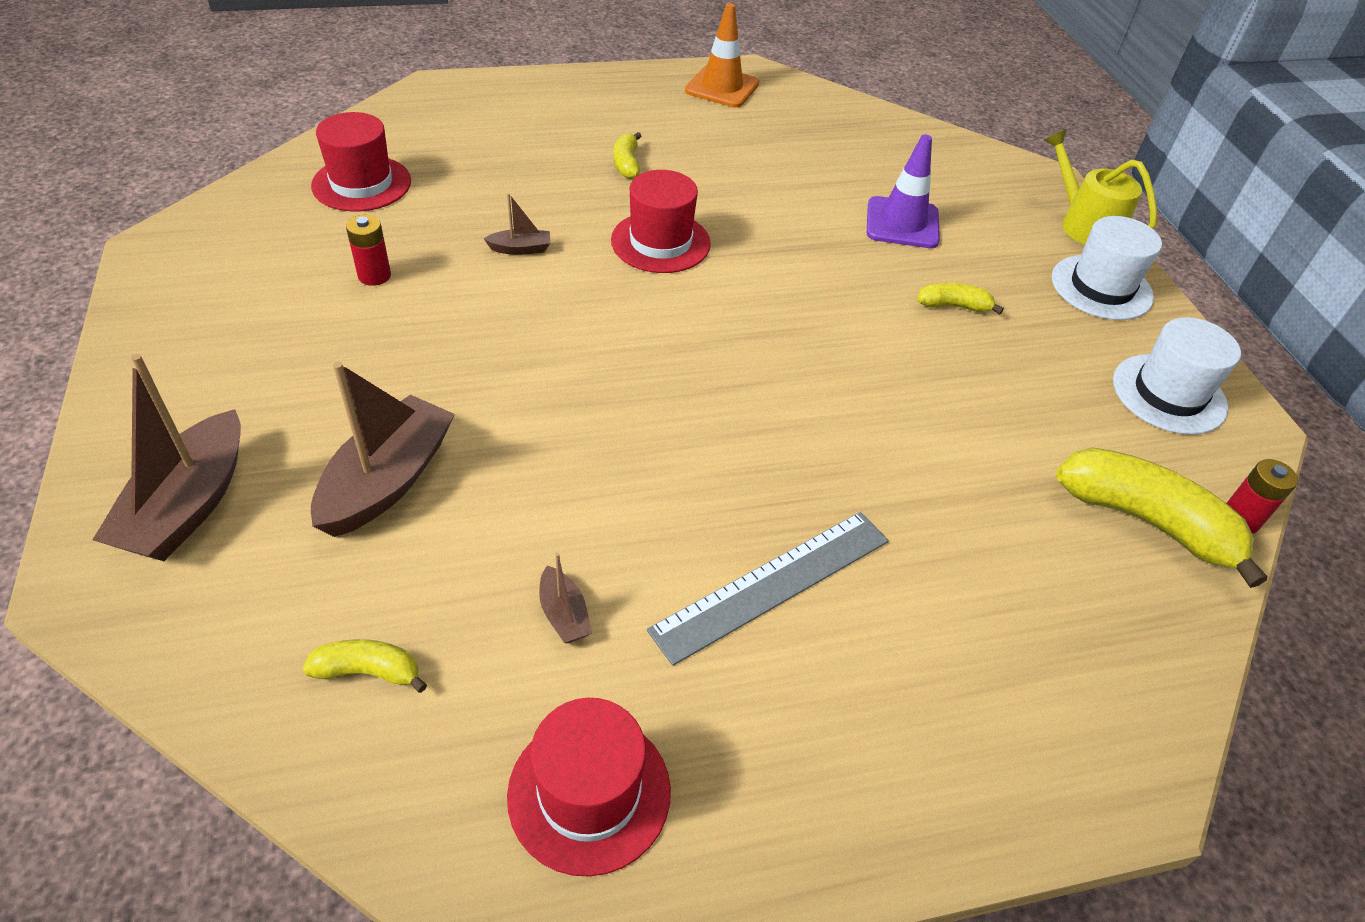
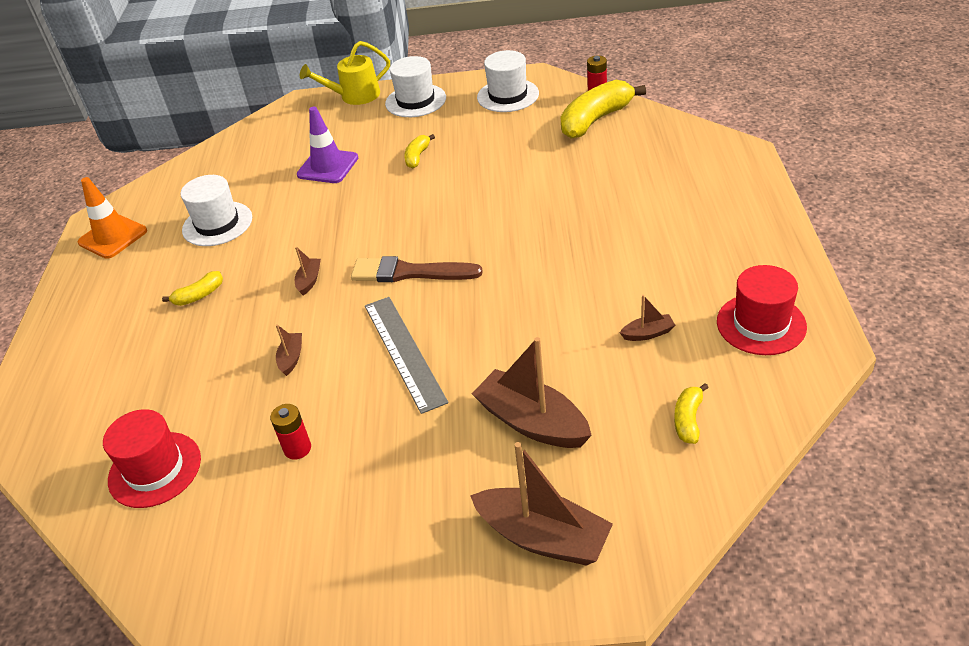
camera: 70 degrees left, 5 degrees down
red hat [611,170,711,273] -> brown boat [295,247,321,295]
yellow banana [614,132,641,179] -> yellow banana turned 45 degrees counterclockwise [162,271,223,306]
grey ruler [647,512,889,666] -> grey ruler moved to [365,297,448,414]
none -> white hat [181,175,252,246]
none -> brown brush [351,256,483,282]

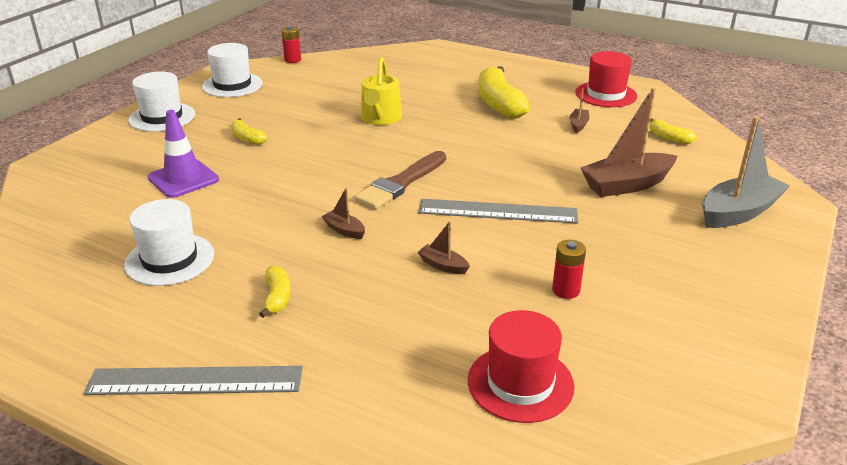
camera: 65 degrees left, 10 degrees down
orange traffic cone [78,177,147,259] -> none
yellow watering can [300,41,390,105] -> yellow watering can moved to [361,57,402,125]
brown boat [470,442,613,566] -> grey boat [702,116,790,228]
yellow banana [561,80,646,139] -> yellow banana moved to [479,66,530,119]
none -> grey ruler [84,366,303,395]

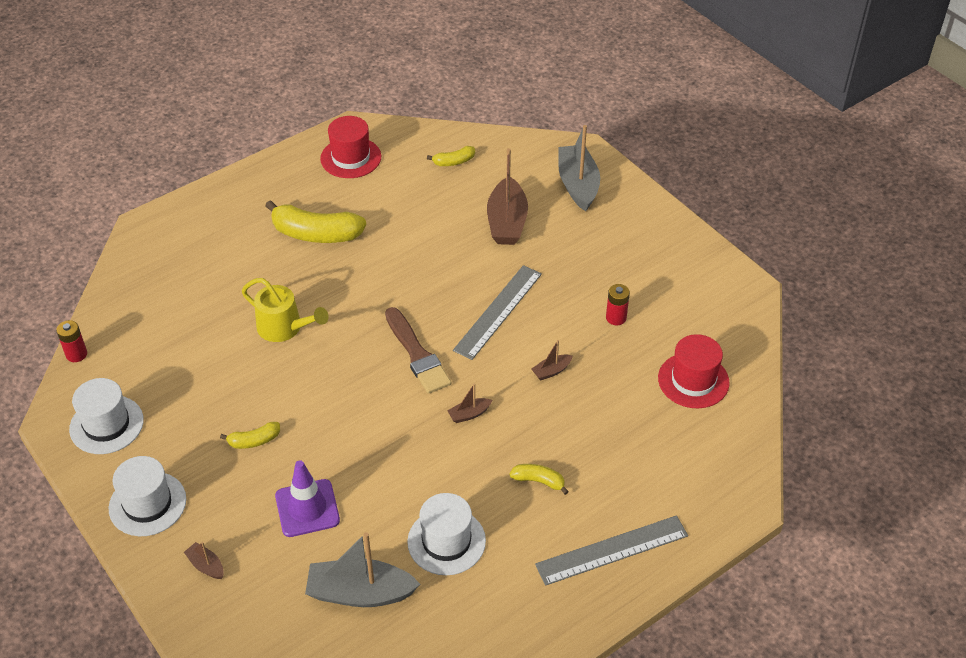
camera: 65 degrees left, 15 degrees up
grey ruler [84,366,303,395] -> grey ruler turned 45 degrees clockwise [535,515,688,586]
brown boat [570,88,590,133] -> brown boat moved to [184,542,224,579]
none -> grey boat [305,532,420,607]

